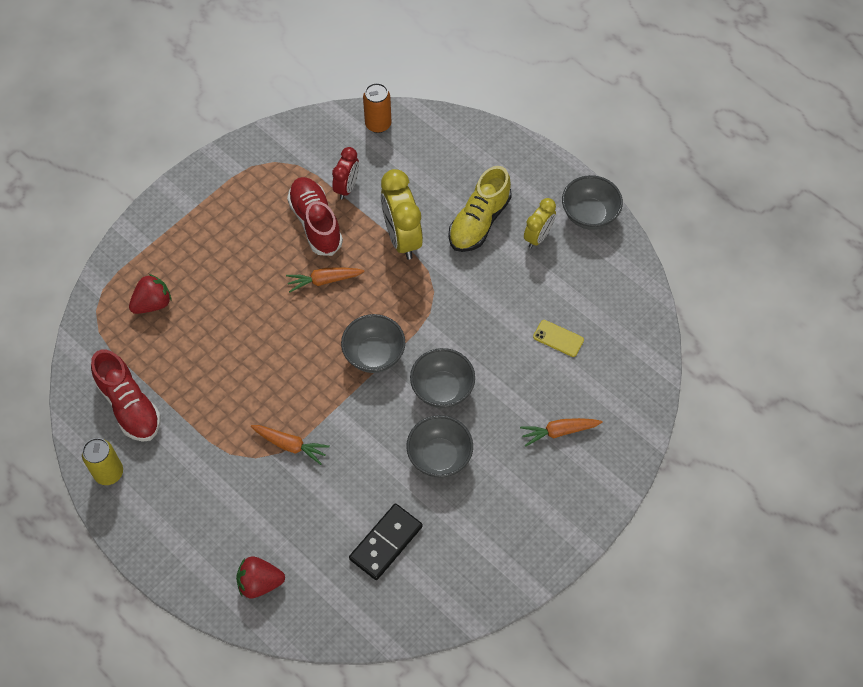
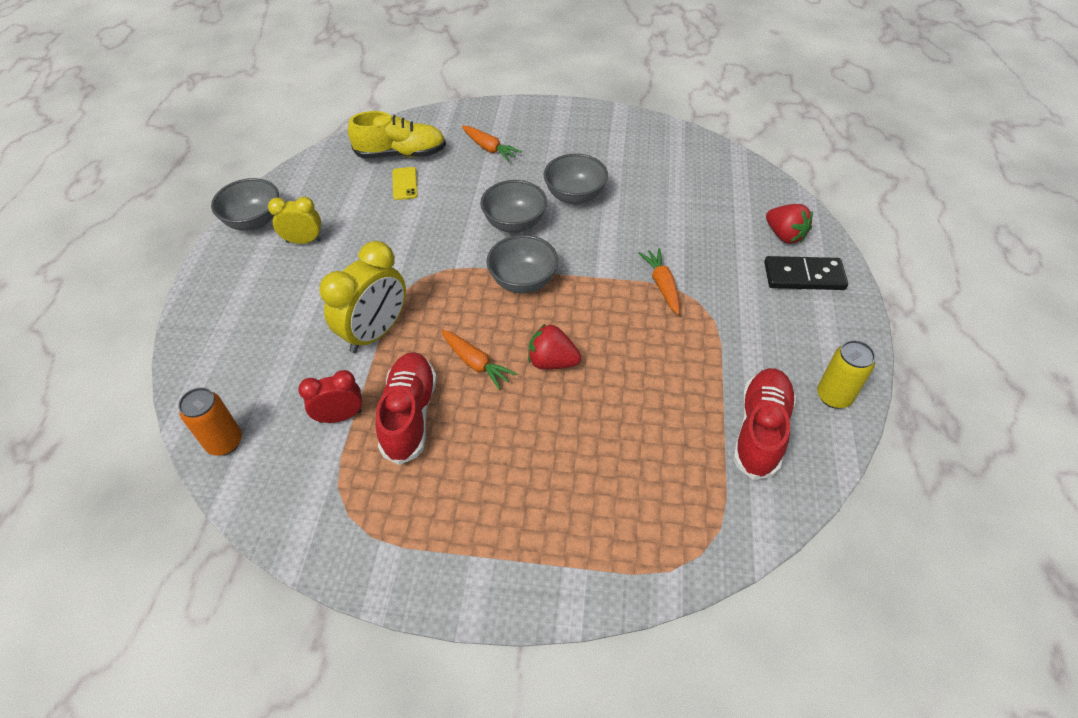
camera: 125 degrees left, 10 degrees down
red strawberry [129,274,171,314] -> red strawberry moved to [528,323,581,370]
red shoe [287,177,343,256] -> red shoe turned 150 degrees clockwise [375,352,437,465]
black domino [349,504,422,580] -> black domino moved to [764,256,848,290]
yellow shoe [448,166,512,252] -> yellow shoe moved to [348,111,446,158]

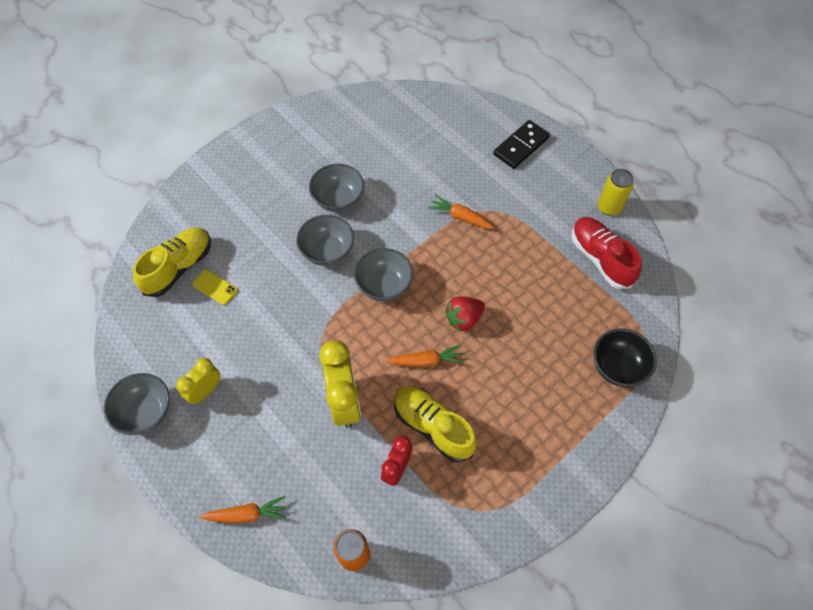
camera: 50 degrees left, 10 degrees up
red shoe [375,352,437,465] -> yellow shoe [394,386,477,463]
orange carrot [462,126,522,162] -> orange carrot moved to [200,496,286,523]
red strawberry [766,204,813,244] -> none
none -> black bowl [593,328,657,387]

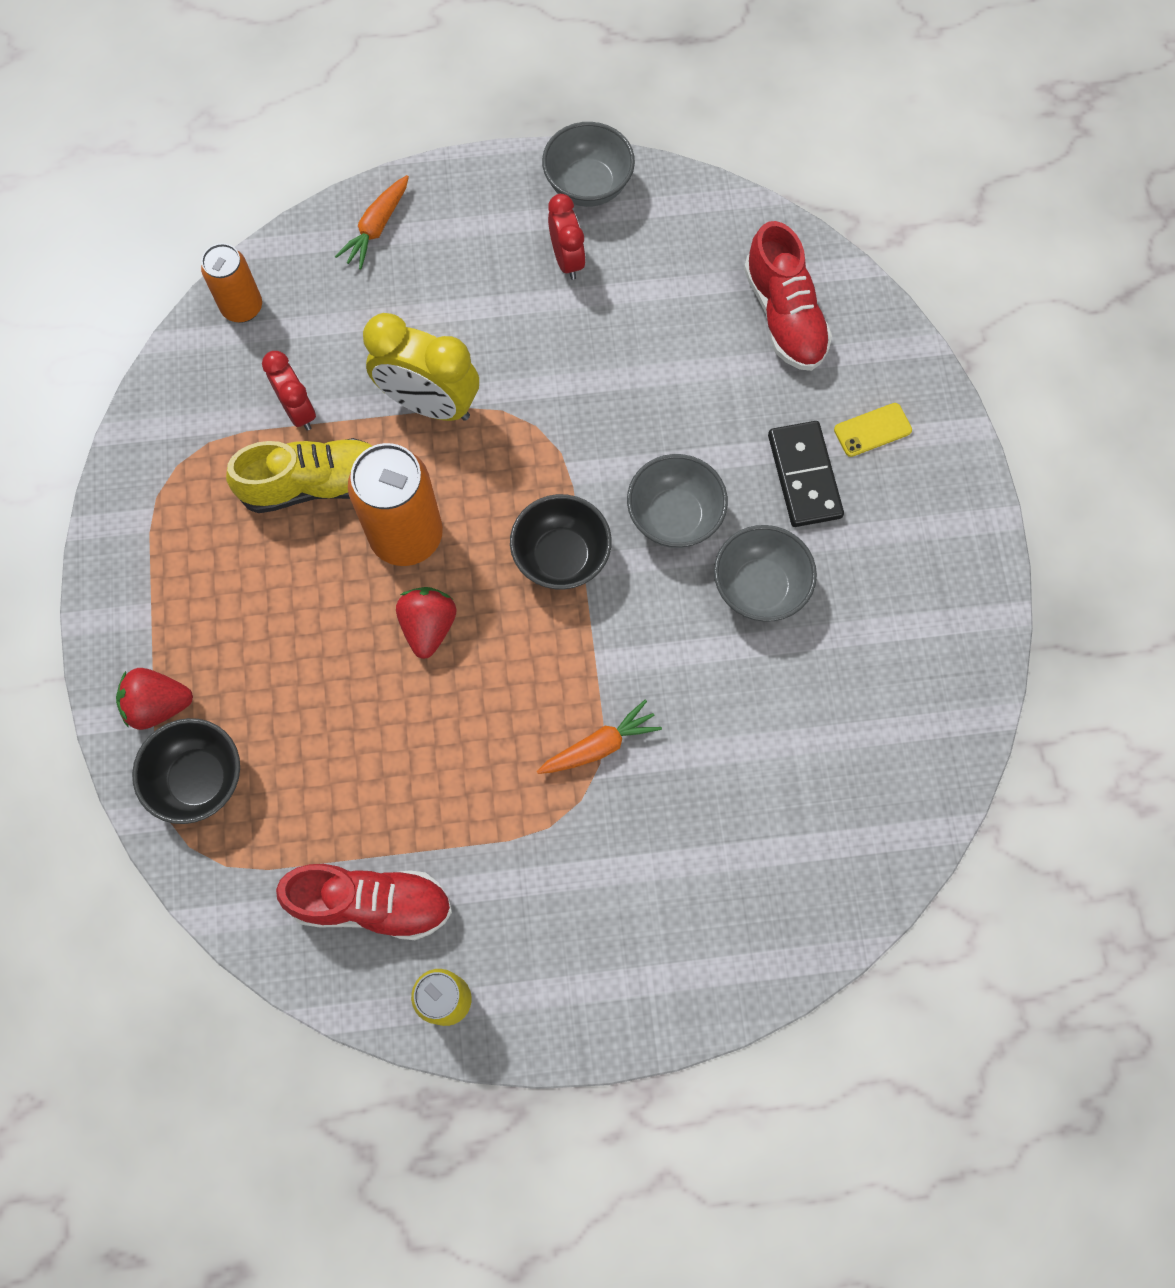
camera: 125 degrees right, 10 degrees up
yellow shoe [133,227,211,297] -> red shoe [744,221,832,371]
yellow clock [176,358,220,404] -> red clock [548,194,586,280]
yellow phone [192,270,238,305] -> yellow phone moved to [834,403,912,457]
grey bowl [354,248,413,301] -> black bowl [510,494,612,590]
orange carrot [386,344,464,367] -> orange can [348,443,443,566]
black domino [493,120,550,169] -> black domino moved to [768,421,844,527]
none -> red strawberry [116,668,193,730]

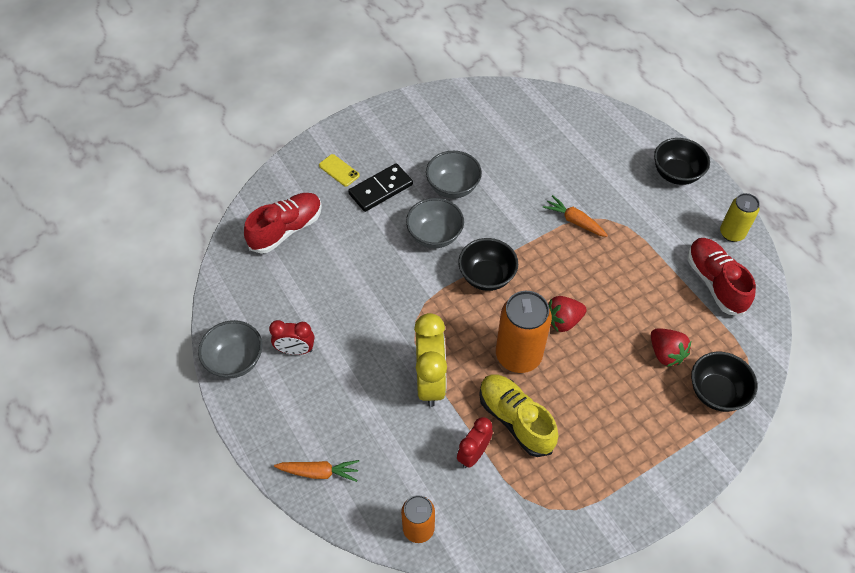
camera: 115 degrees left, 15 degrees down
red strawberry [116,668,193,730] -> red strawberry moved to [651,328,691,367]
red clock [548,194,586,280] -> red clock turned 135 degrees counterclockwise [269,320,314,355]
none -> black bowl [654,138,710,185]

